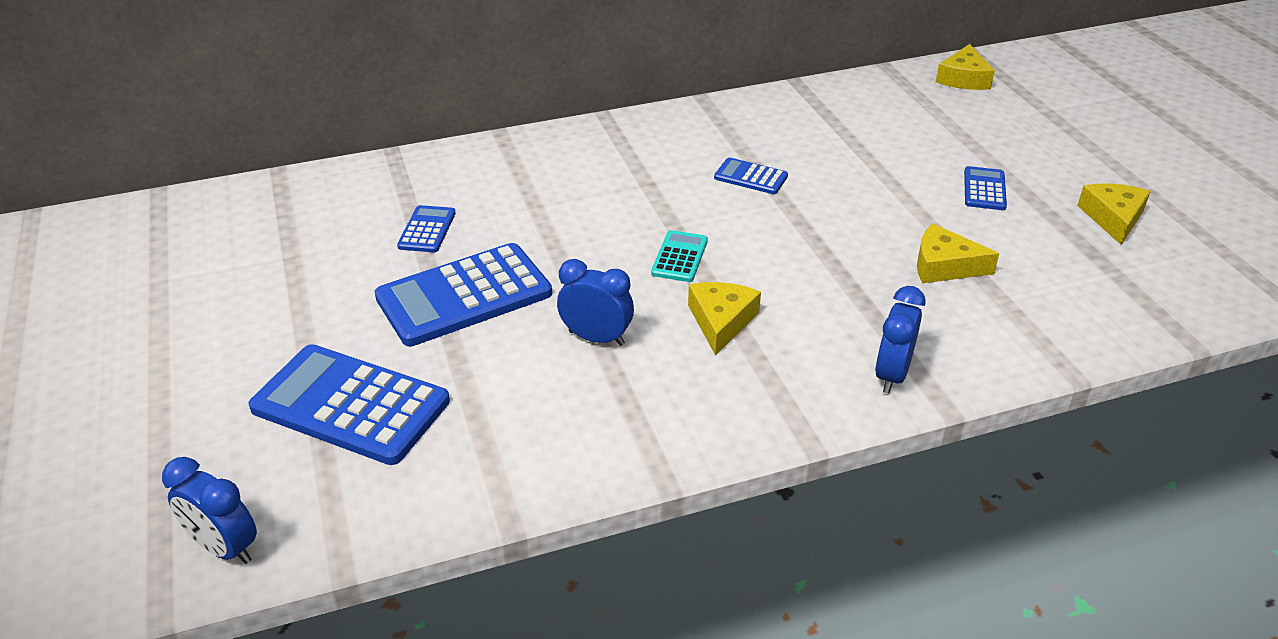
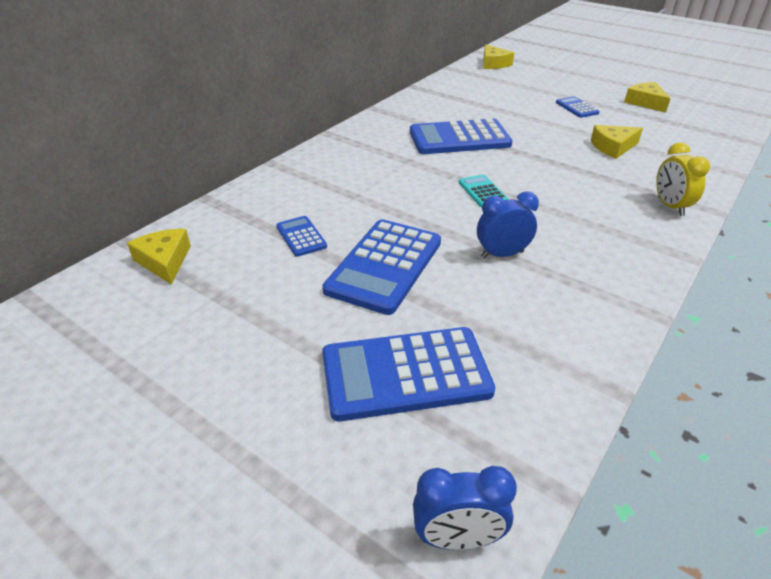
camera: 35 degrees left, 0 degrees up
yellow cheese [688,282,761,356] -> yellow cheese moved to [127,229,191,285]
blue calculator [714,157,788,194] -> blue calculator [410,118,513,154], size x2.06
blue clock [875,286,926,394] -> yellow clock [656,142,710,216]

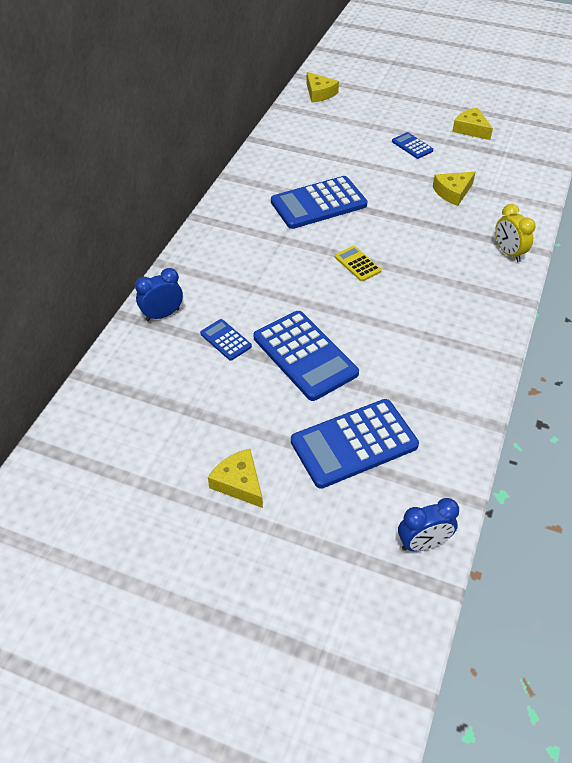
camera: 15 degrees left, 10 degrees up
yellow cheese [127,229,191,285] -> yellow cheese moved to [208,449,263,508]
blue calculator [322,219,441,315] -> blue calculator turned 45 degrees counterclockwise [254,311,359,401]
turquoise calculator [459,175,508,207] -> yellow calculator [335,246,381,281]
blue clock [477,191,539,258] -> blue clock moved to [135,268,183,321]

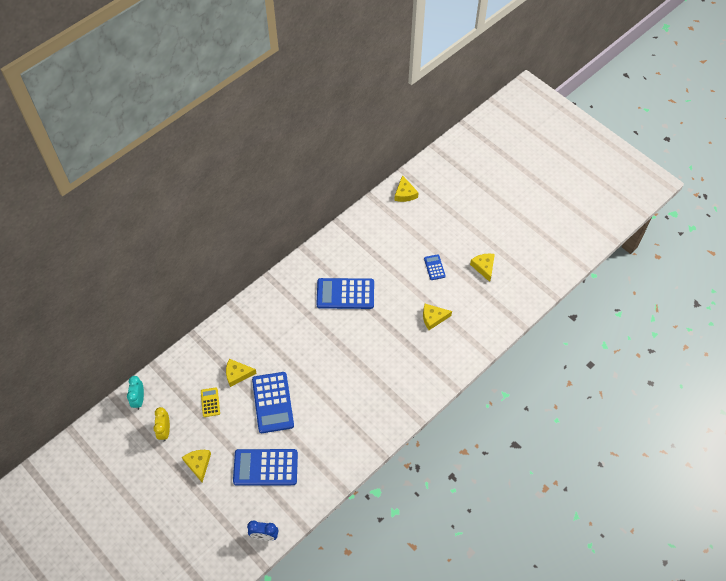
camera: 25 degrees right, 10 degrees up
blue clock [135,268,183,321] -> none
blue calculator [200,319,252,361] -> yellow cheese [226,359,257,387]
yellow calculator [335,246,381,281] -> yellow calculator moved to [201,387,220,417]
yellow clock [495,204,536,262] -> yellow clock moved to [153,407,170,441]
none -> turquoise clock [127,376,144,410]

